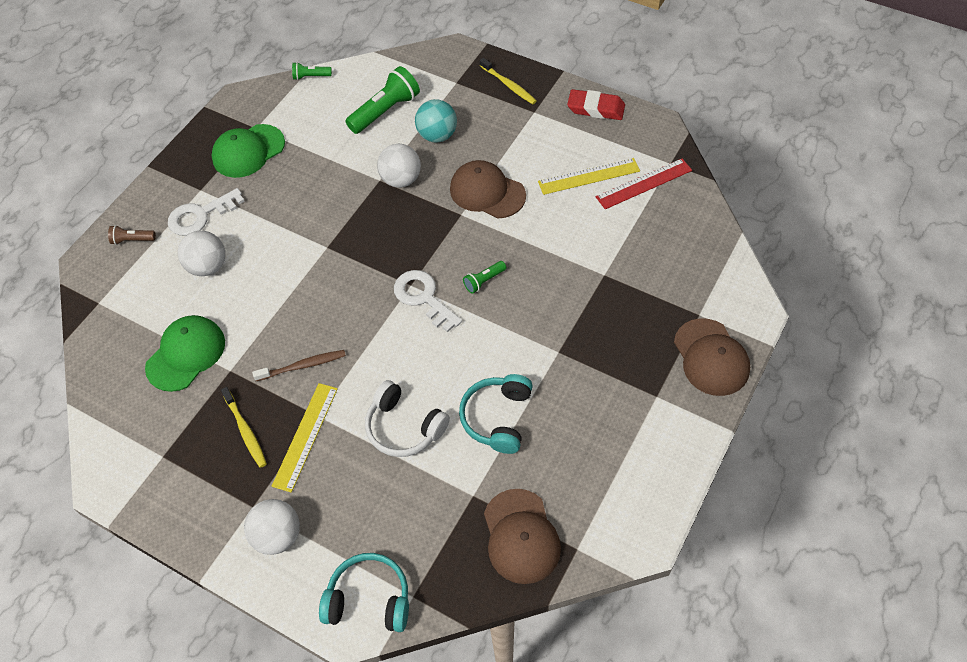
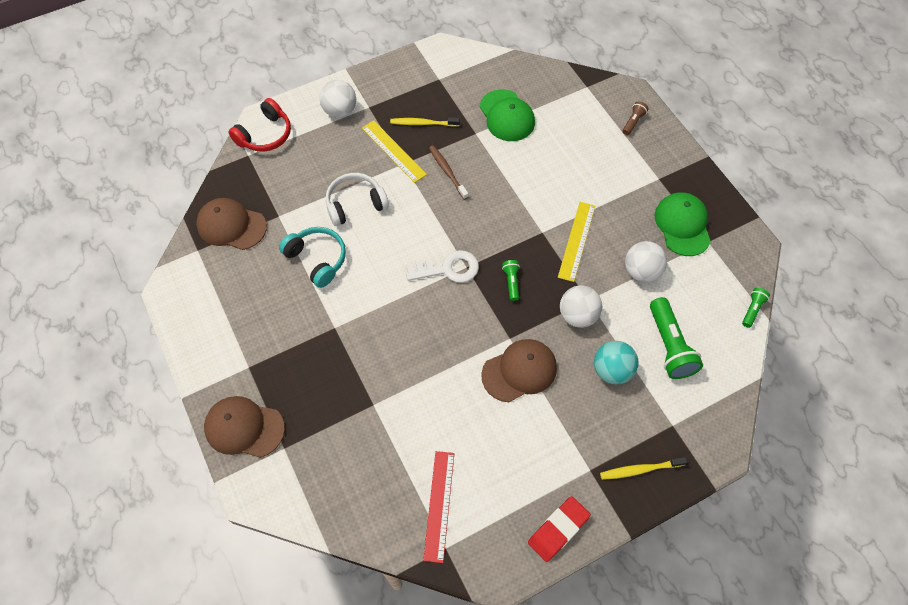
camera: 120 degrees right, 5 degrees up
white key [168,188,245,236] -> none
white ball [178,231,225,276] -> white ball moved to [625,241,667,282]
brown toothbrush [252,350,346,381] -> brown toothbrush turned 135 degrees clockwise [429,145,468,200]
turquoise headphones [319,553,409,632] -> red headphones [228,98,291,152]
green flashlight [463,261,506,293] -> green flashlight moved to [502,260,520,301]
yellow ruler [538,158,640,195] -> yellow ruler moved to [558,202,595,282]

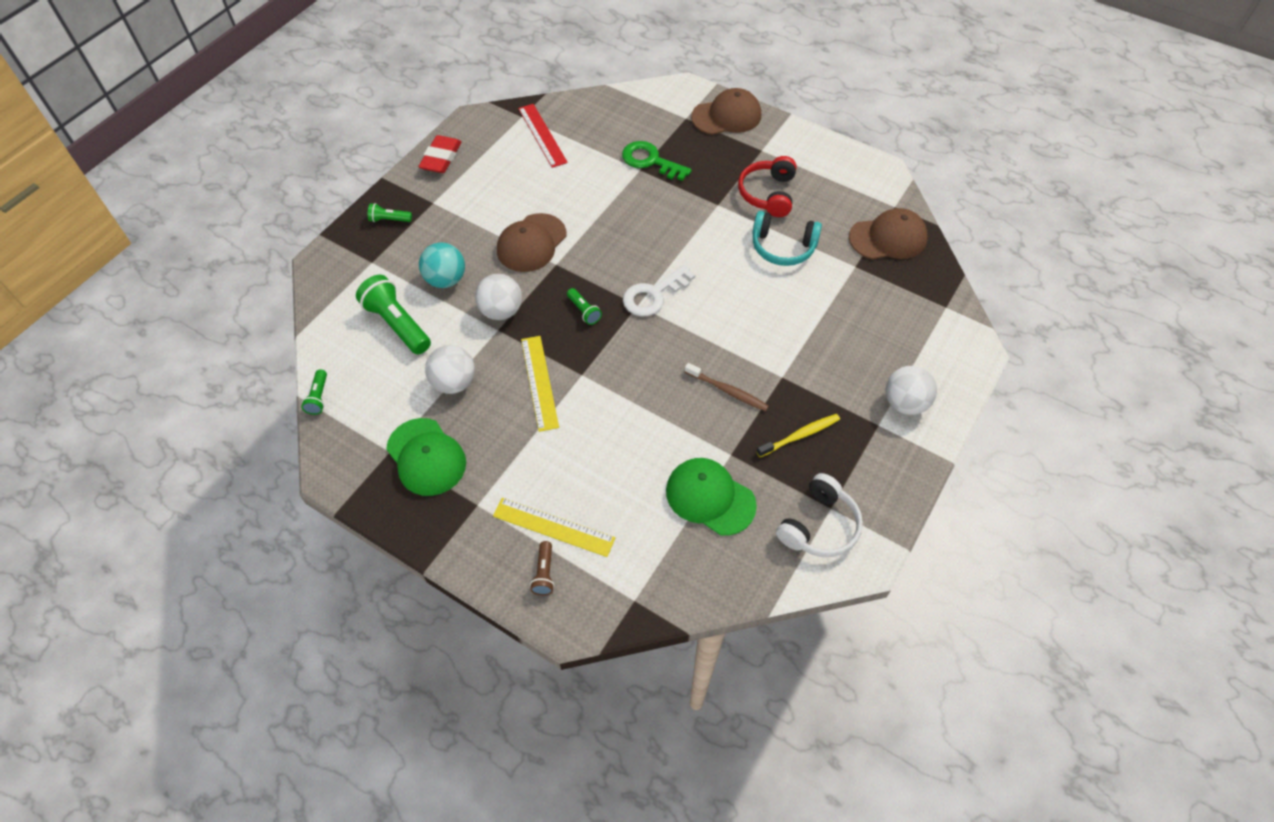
camera: 150 degrees right, 5 degrees down
red headphones [228,98,291,152] -> red headphones moved to [738,156,797,217]
white headphones [326,173,389,226] -> white headphones moved to [776,473,863,557]
yellow ruler [362,120,427,183] -> yellow ruler moved to [493,498,615,557]
yellow toothbrush [600,457,687,480] -> green flashlight [368,203,412,222]
none -> green key [622,141,691,181]

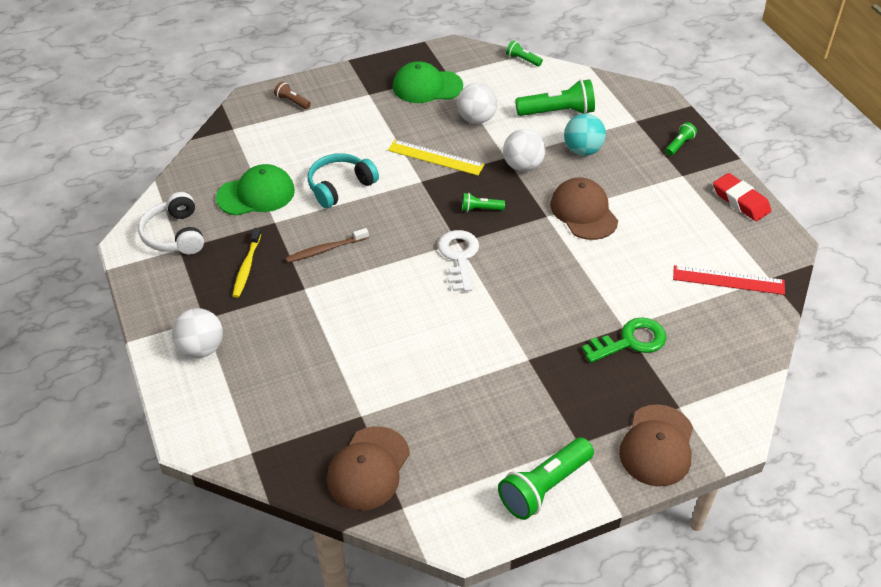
camera: 125 degrees right, 10 degrees down
yellow ruler [493,498,615,557] -> none
red headphones [738,156,797,217] -> none
turquoise headphones [752,211,822,266] -> turquoise headphones moved to [308,153,379,208]
none -> green flashlight [498,438,594,520]

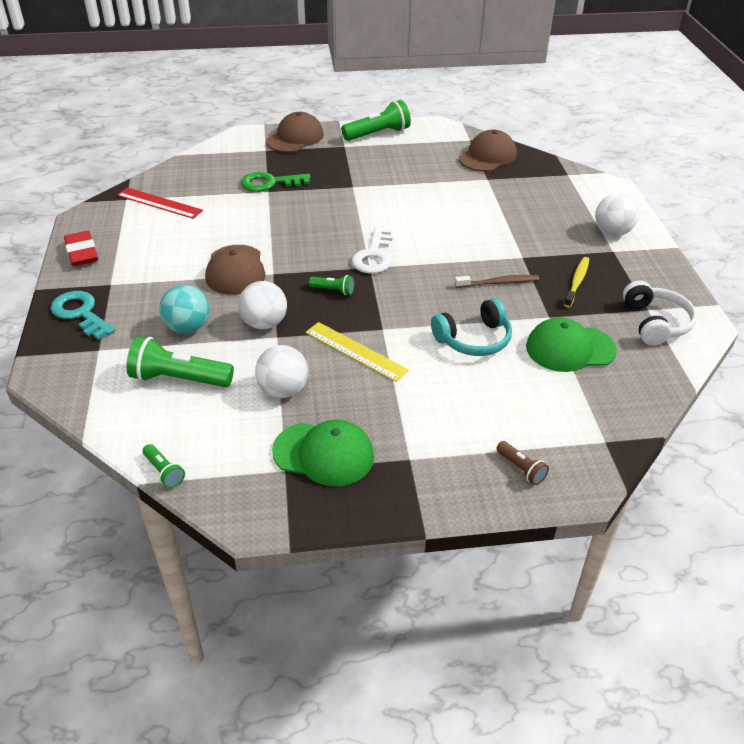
camera: 165 degrees left, 5 degrees down
green flashlight [665,122,697,156] -> turquoise key [51,291,115,339]

